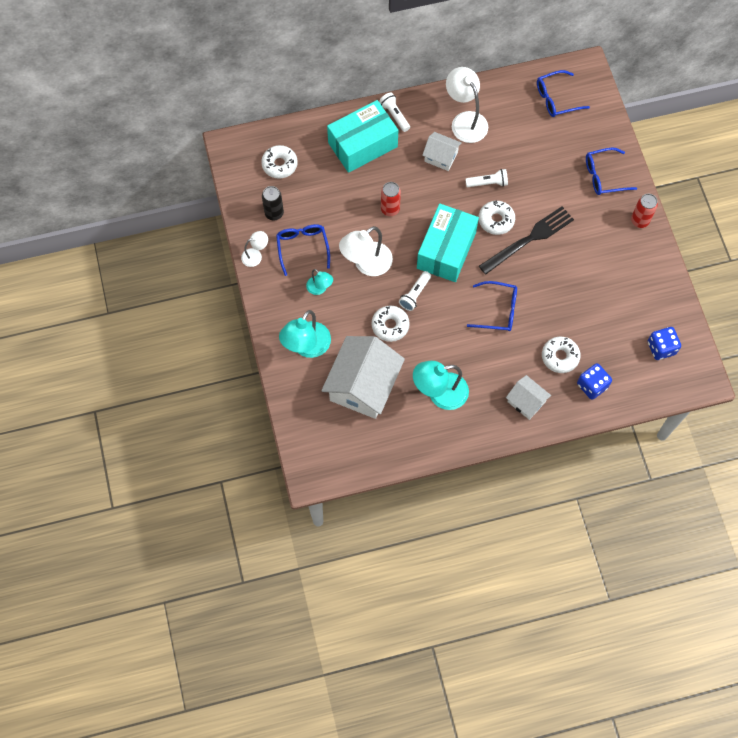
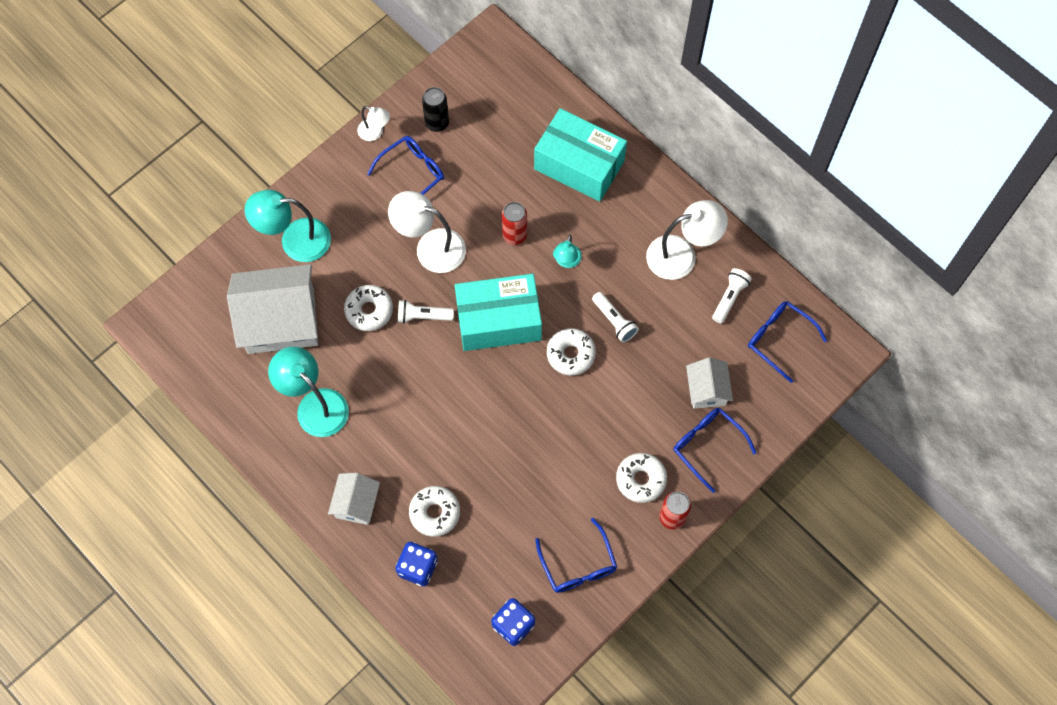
camera: 60 degrees right, 0 degrees up
white donut [261,145,298,179] -> white donut moved to [616,453,667,503]
turquoise lamp [306,269,333,295] -> turquoise lamp moved to [553,235,582,268]
white flashlight [379,92,410,132] -> white flashlight moved to [712,268,752,323]
white house [422,132,462,171] -> white house moved to [686,357,733,409]
white lamp [446,67,488,143] -> white lamp turned 45 degrees clockwise [646,200,728,280]
blue glasses [467,281,517,331] -> blue glasses moved to [535,518,617,593]
black fork [479,206,574,275] -> none

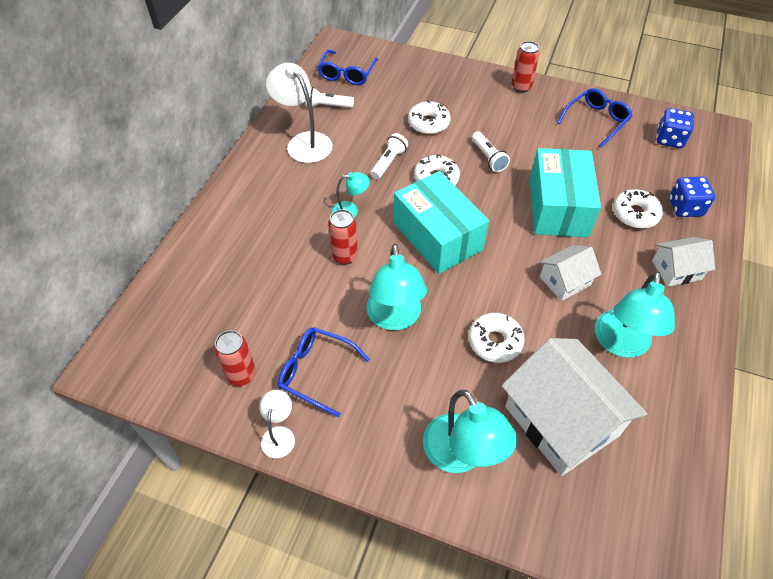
camera: 115 degrees left, 15 degrees down
white lamp [388,191,466,273] -> turquoise lamp [367,244,427,330]
white flashlight [398,300,454,323] -> white flashlight moved to [472,131,510,172]
black can [422,87,449,132] -> red can [214,330,256,386]
turquoise box [534,108,627,202] -> turquoise box moved to [530,148,601,237]
white donut [616,453,667,503] -> white donut moved to [408,101,451,134]
blue glasses [673,408,756,493] -> none
white house [686,357,733,409] -> white house moved to [539,245,602,301]

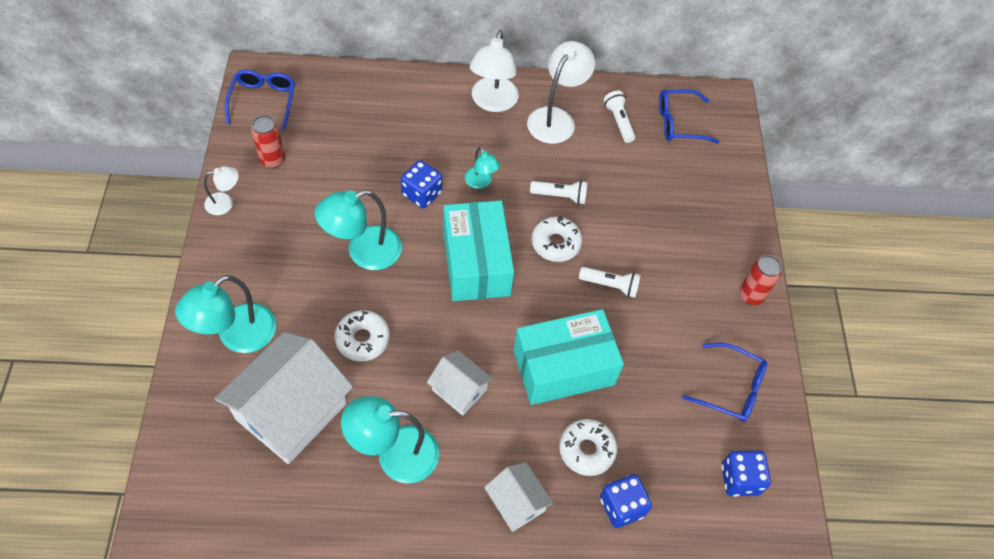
camera: 65 degrees right, 5 degrees up
blue glasses [278,327,370,417] -> blue glasses moved to [225,70,295,130]
red can [328,209,358,265] -> blue dice [401,160,442,208]
turquoise box [394,171,489,274] -> turquoise box turned 45 degrees counterclockwise [443,200,514,301]
white donut [408,101,451,134] -> none
white flashlight [472,131,510,172] -> white flashlight turned 120 degrees counterclockwise [579,267,641,298]
none -> white lamp [470,30,519,112]

